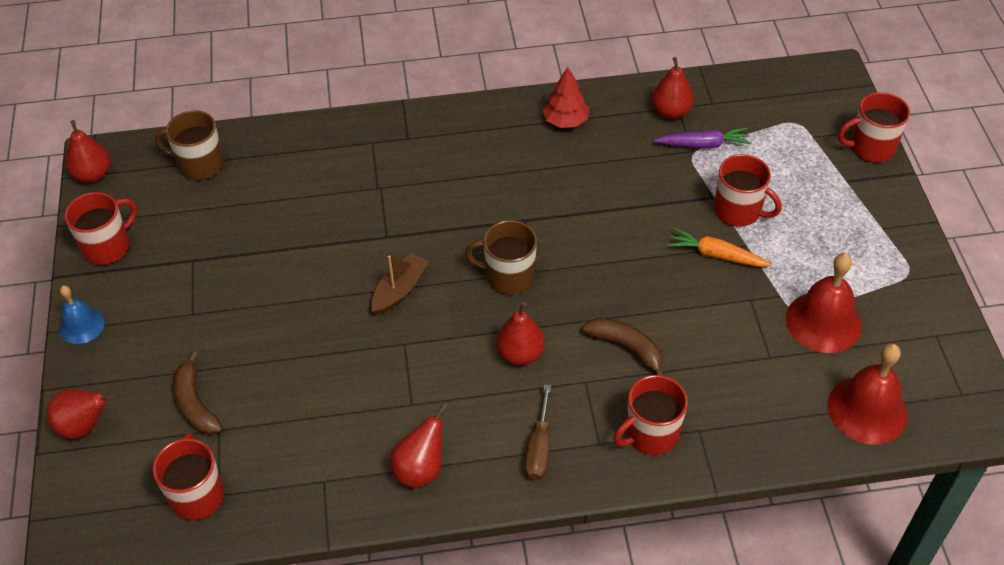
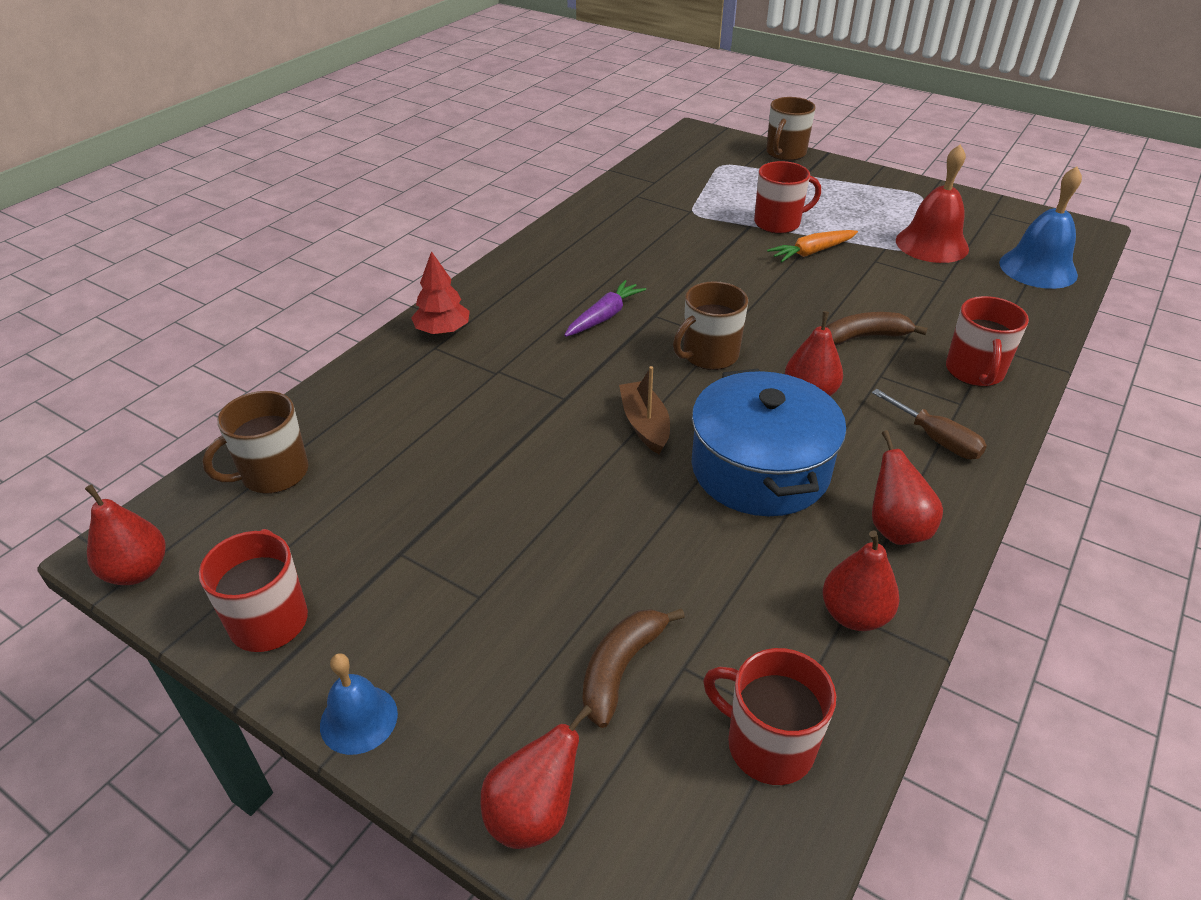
camera: 50 degrees left, 10 degrees down
brown banana [173,351,223,435] -> brown banana turned 105 degrees clockwise [583,608,685,728]
red tree [542,67,589,128] -> red tree moved to [411,251,470,334]
red pear [652,57,694,119] -> red pear moved to [823,530,900,631]
purple carrot [653,127,751,149] -> purple carrot moved to [564,280,646,337]
red bell [828,343,908,444] -> blue bell [999,167,1082,289]
red mug [838,92,910,162] -> brown mug [766,97,816,161]
none -> blue pot [691,369,847,516]

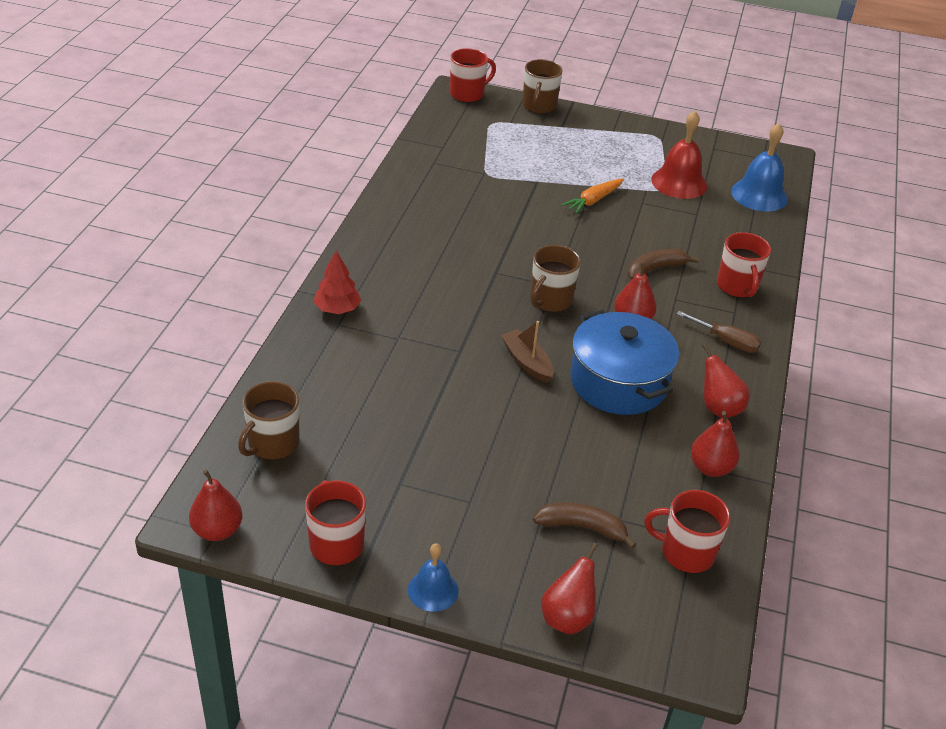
camera: 20 degrees left, 0 degrees up
purple carrot [564,280,646,337] -> none
brown banana [583,608,685,728] -> brown banana turned 90 degrees clockwise [533,502,637,549]
red mug [754,161,821,234] -> red mug moved to [450,48,496,102]

